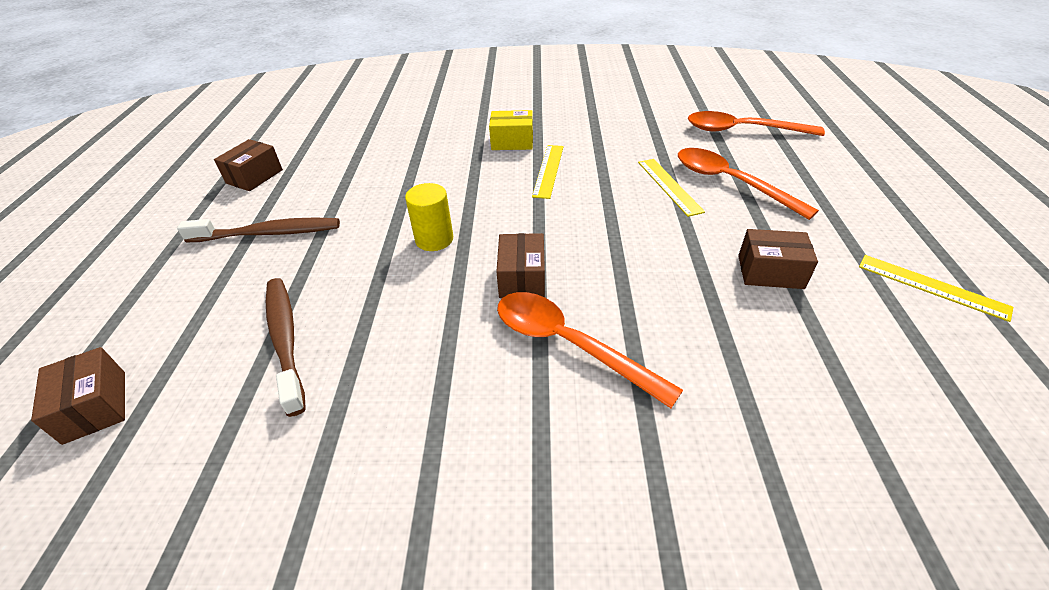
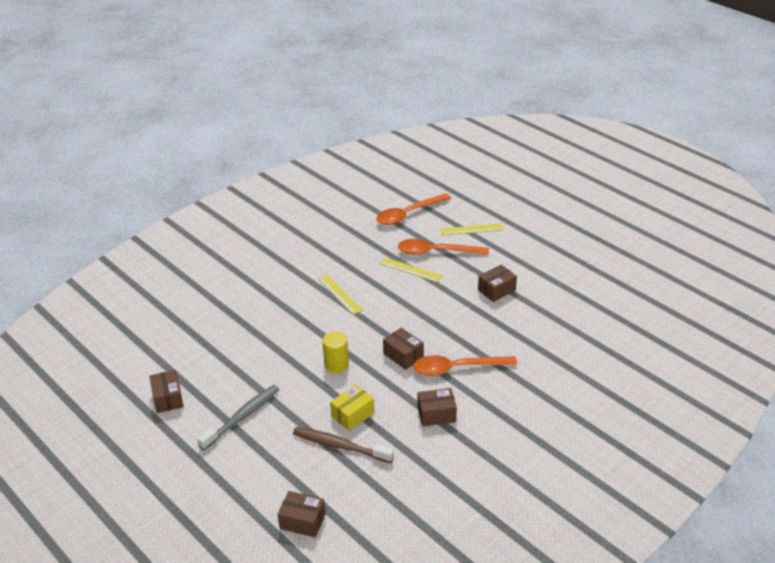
camera: 45 degrees left, 5 degrees down
brown toothbrush [177,218,340,242] -> grey toothbrush [197,385,279,450]
yellow box [489,110,533,150] -> yellow box moved to [330,385,375,431]
yellow ruler [859,255,1013,322] -> yellow ruler moved to [441,224,503,235]
none -> brown box [418,388,457,426]

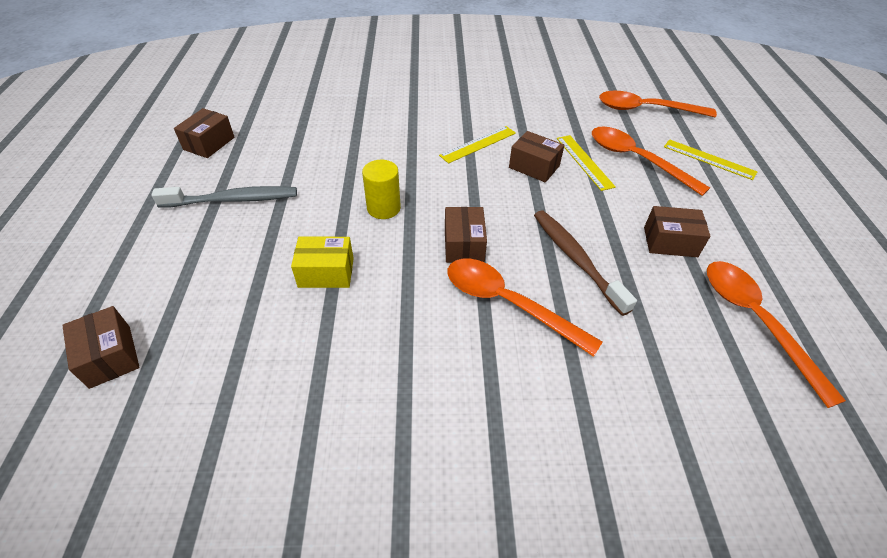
camera: 40 degrees right, 10 degrees up
brown toothbrush [293,427,394,463] -> brown toothbrush moved to [534,210,637,316]
yellow ruler [318,275,363,315] -> yellow ruler turned 45 degrees clockwise [439,126,516,164]
brown box [418,388,457,426] -> brown box moved to [509,131,564,182]
none -> orange spoon [707,261,846,408]

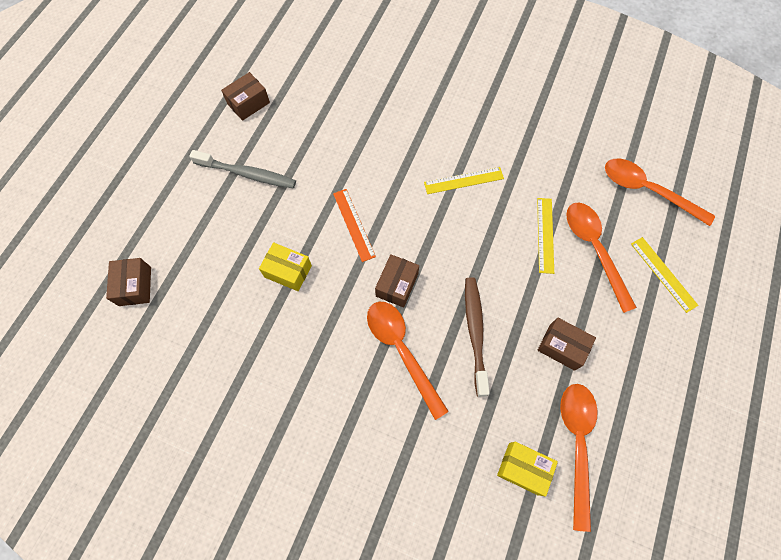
camera: 25 degrees right, 20 degrees up
yellow cylinder [362,160,401,219] -> orange ruler [333,189,376,262]
brown box [509,131,564,182] -> none
none -> yellow box [497,442,558,497]

